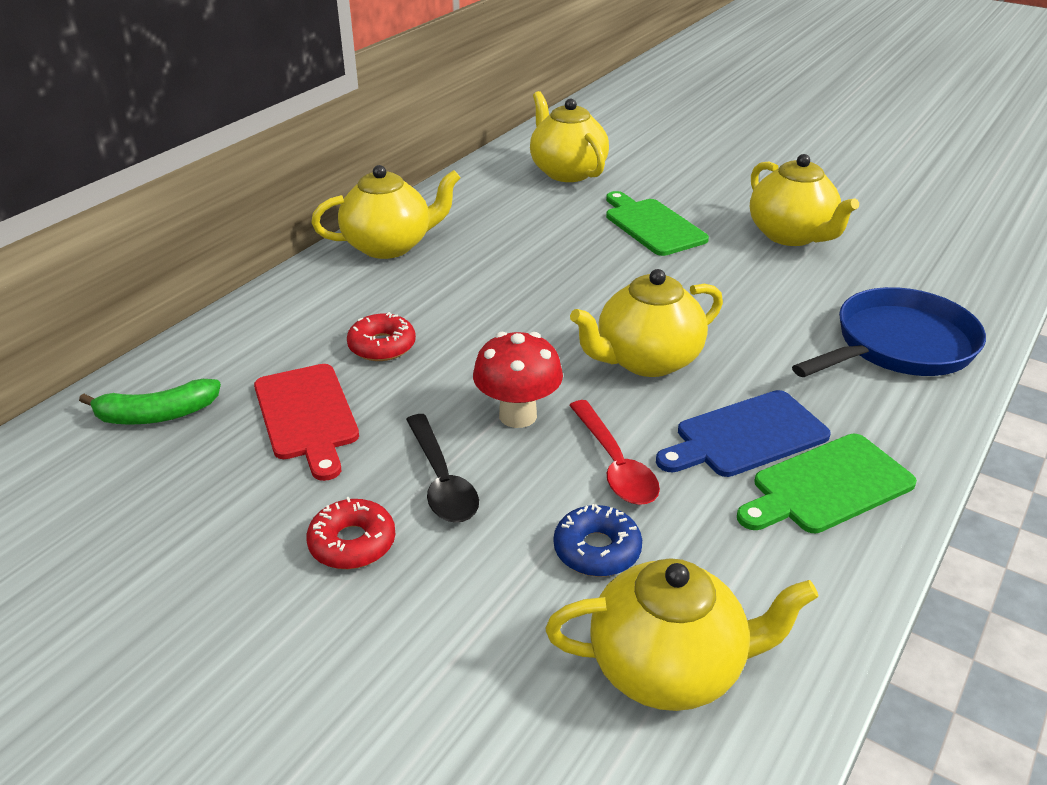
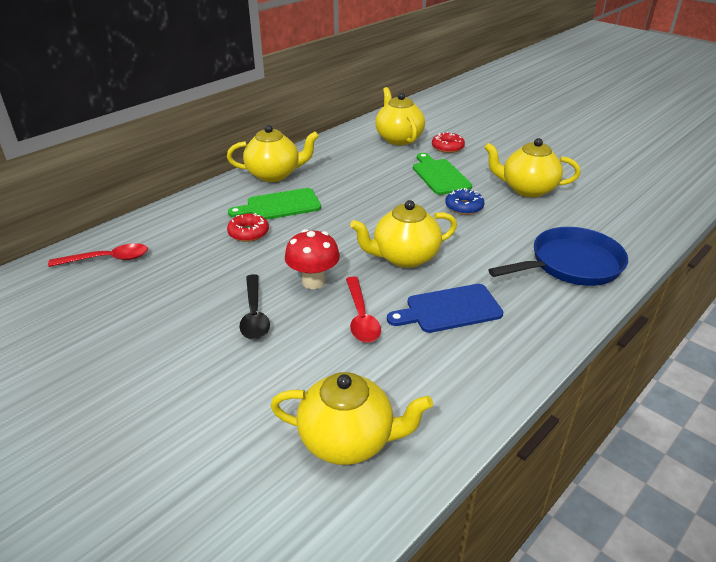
camera: 10 degrees right, 0 degrees up
green banana [79,379,221,425] -> red spoon [48,243,148,267]
red cutting board [254,364,359,481] -> none
red donut [306,497,395,569] -> red donut moved to [432,132,465,153]
blue donut [554,504,642,577] -> blue donut moved to [445,188,485,215]
green cutting board [737,434,917,533] -> green cutting board moved to [228,188,321,220]
yellow teapot [750,154,859,246] -> yellow teapot turned 120 degrees clockwise [484,138,581,197]

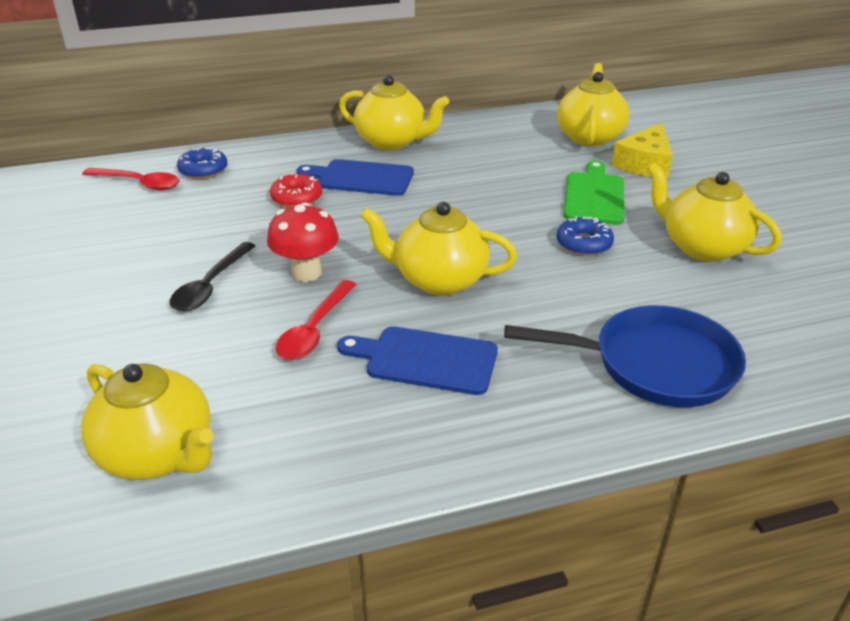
camera: 30 degrees right, 0 degrees up
green cutting board [228,188,321,220] -> blue cutting board [296,159,414,196]
red donut [432,132,465,153] -> yellow cheese [611,123,673,179]
none -> blue donut [177,147,227,179]

